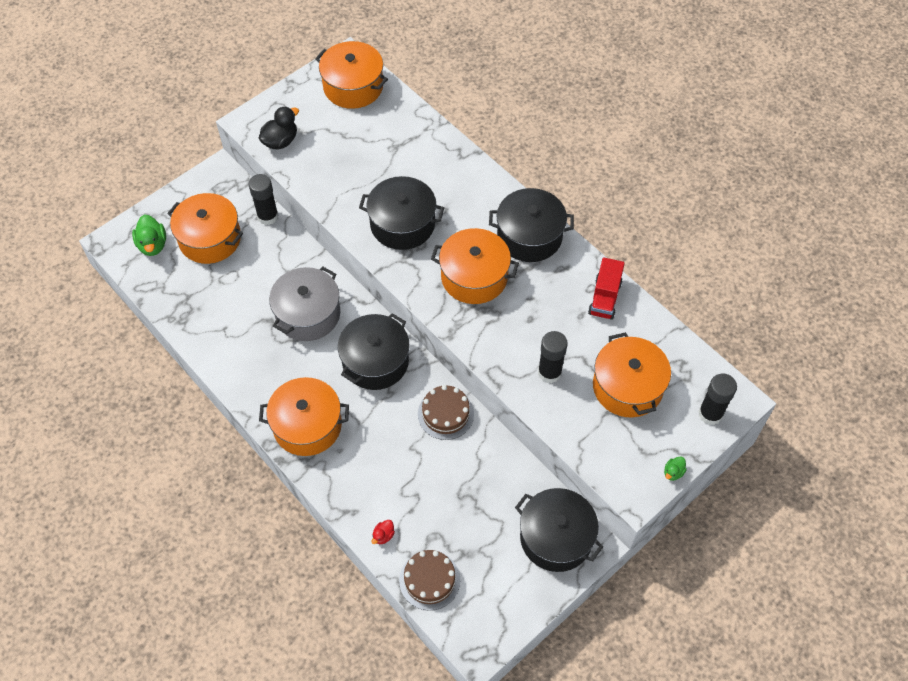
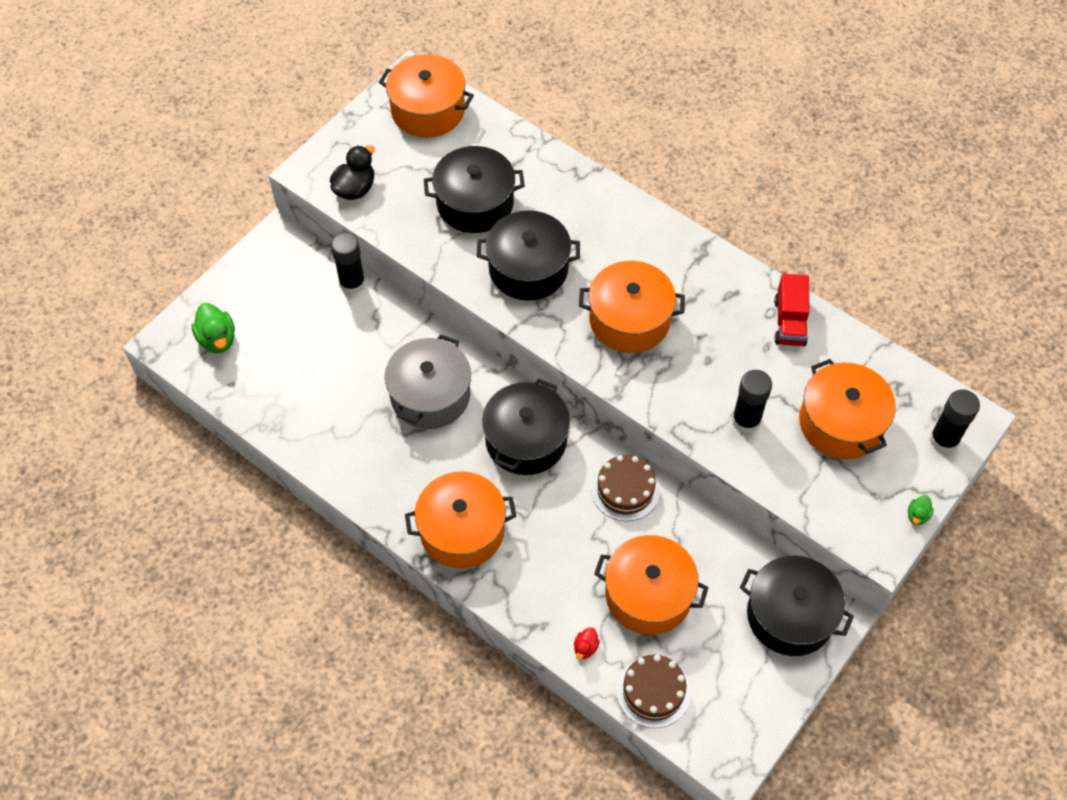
camera: 10 degrees left, 0 degrees up
orange pot [167,193,243,264] -> orange pot moved to [594,535,709,635]
black pot [489,188,574,262] -> black pot moved to [424,146,525,233]

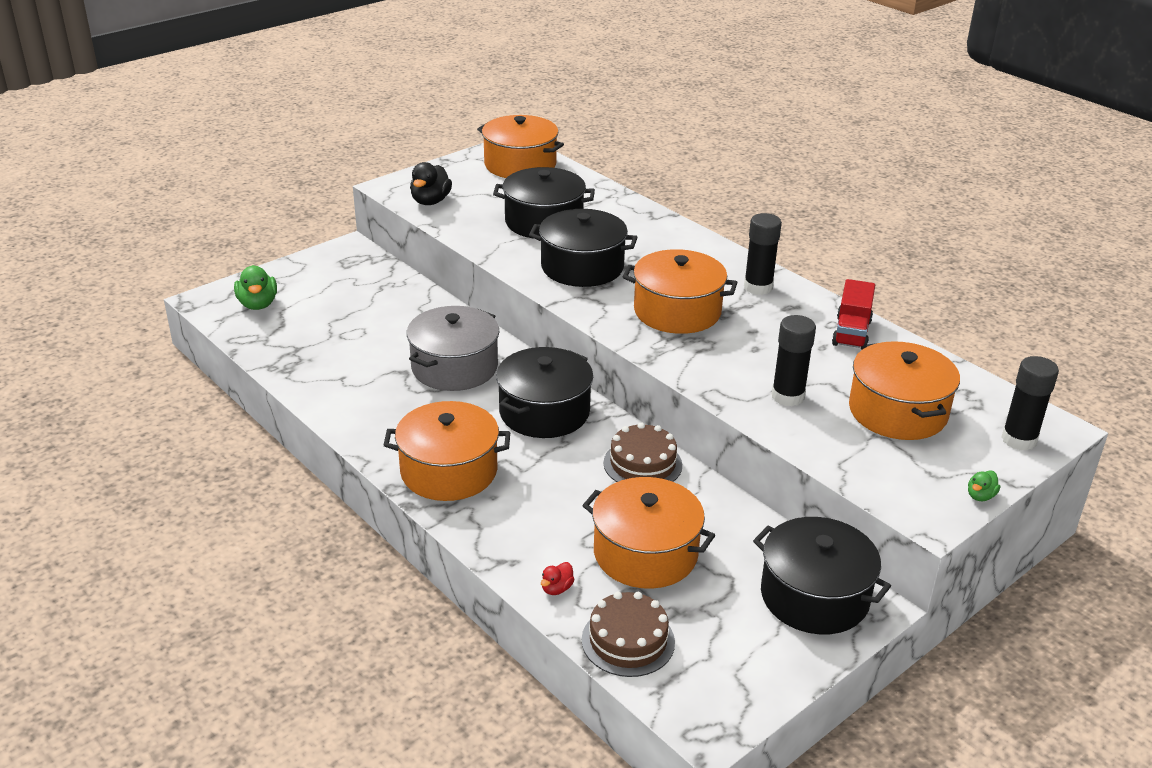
camera: 10 degrees right, 25 degrees down
black duck [330,145,375,200] -> black duck turned 150 degrees clockwise [410,162,452,205]
black glue stick [331,232,366,294] -> black glue stick moved to [744,213,782,295]

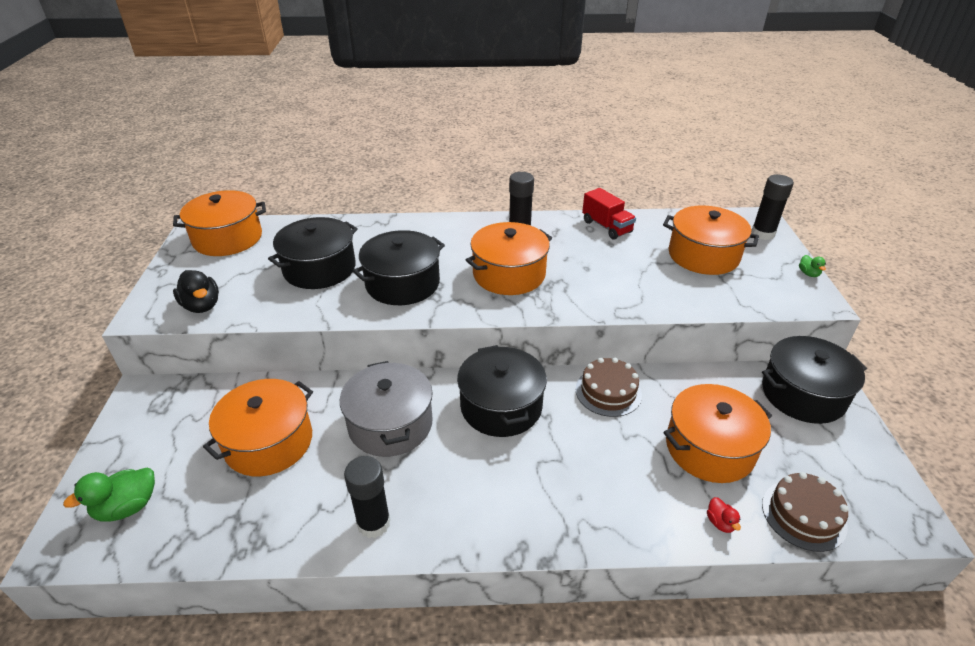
camera: 50 degrees left, 5 degrees up
green duck [234,265,277,310] -> green duck turned 120 degrees clockwise [63,467,155,522]
orange pot [383,401,510,501] -> orange pot moved to [203,379,313,476]
black glue stick [772,315,816,406] -> black glue stick moved to [344,456,391,538]

